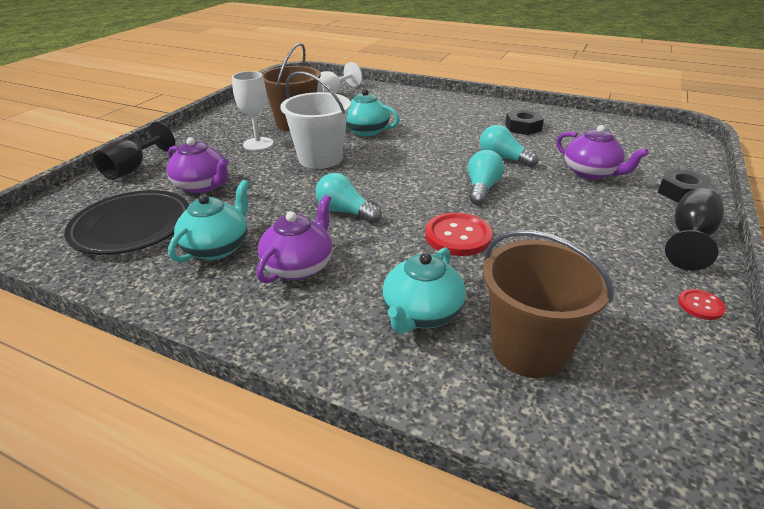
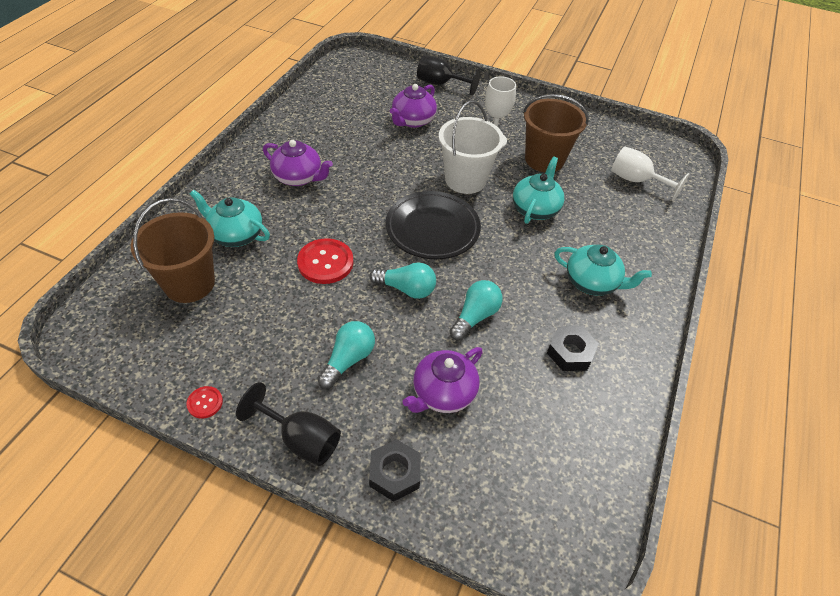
camera: 85 degrees right, 15 degrees up
black plate [64,190,189,255] -> black plate moved to [386,191,481,259]
turquoise teapot [168,180,249,262] -> turquoise teapot moved to [554,245,652,296]
turquoise light bulb [316,173,382,223] -> turquoise light bulb moved to [317,321,375,389]

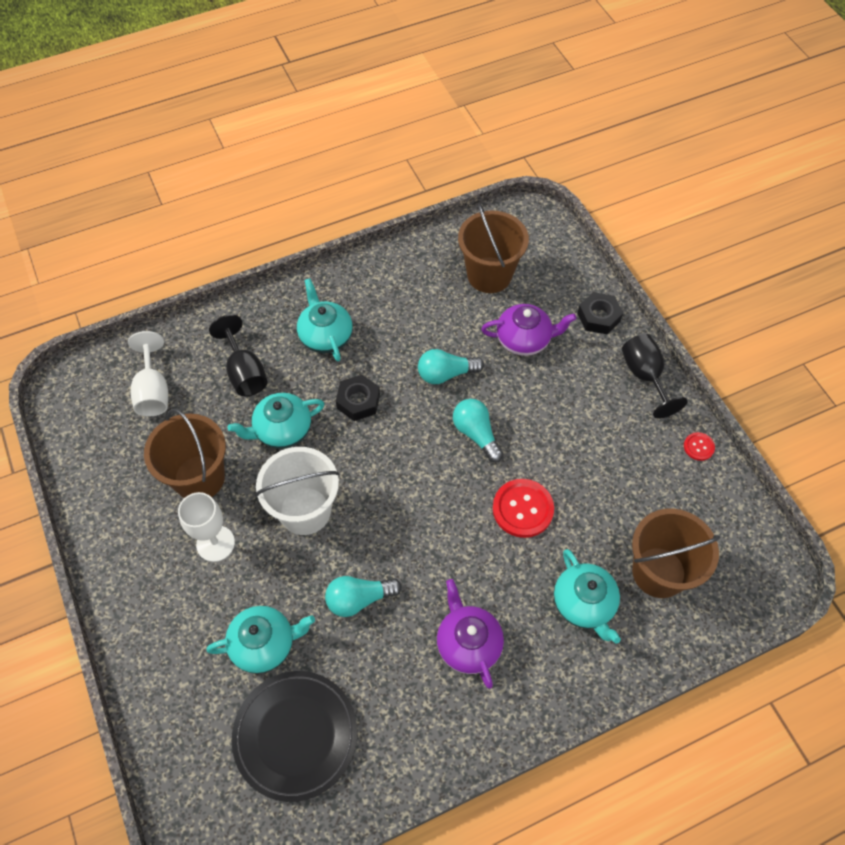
camera: 135 degrees left, 10 degrees up
turquoise light bulb [317,321,375,389] -> turquoise light bulb moved to [325,576,402,617]
black plate [386,191,481,259] -> black plate moved to [232,671,357,802]
purple teapot [390,84,437,128] -> turquoise teapot [206,606,315,674]
black goblet [417,55,481,95] -> black goblet moved to [209,315,268,396]
black nut [547,326,599,371] -> black nut moved to [336,375,380,421]
none -> brown bucket [458,203,529,293]

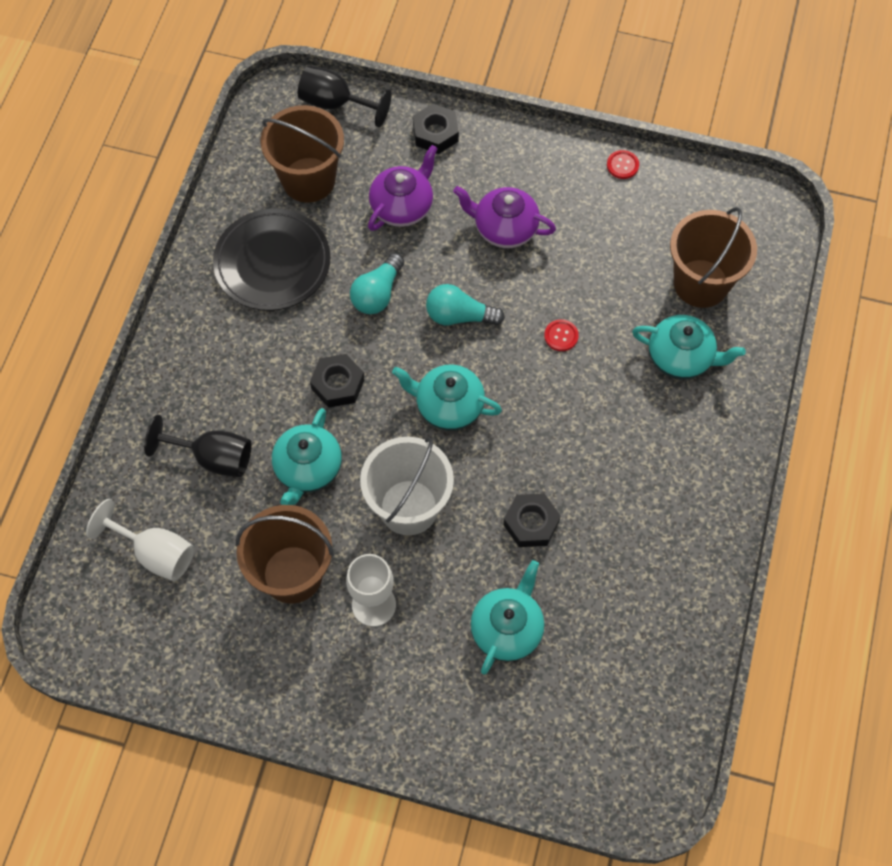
camera: 50 degrees left, 5 degrees up
black plate [232,671,357,802] -> black plate moved to [213,208,331,311]
turquoise teapot [297,278,353,361] -> turquoise teapot moved to [392,365,502,431]
turquoise light bulb [325,576,402,617] -> black nut [503,493,561,547]
purple teapot [437,579,504,689] -> purple teapot moved to [453,186,556,248]
red button [493,479,554,538] -> red button [544,319,579,351], size x0.51
black goblet [622,334,687,419] -> black goblet moved to [298,65,391,127]

